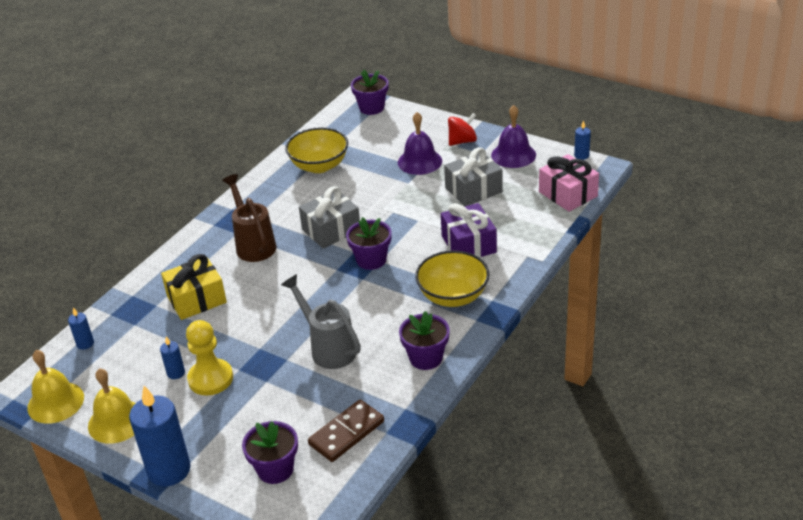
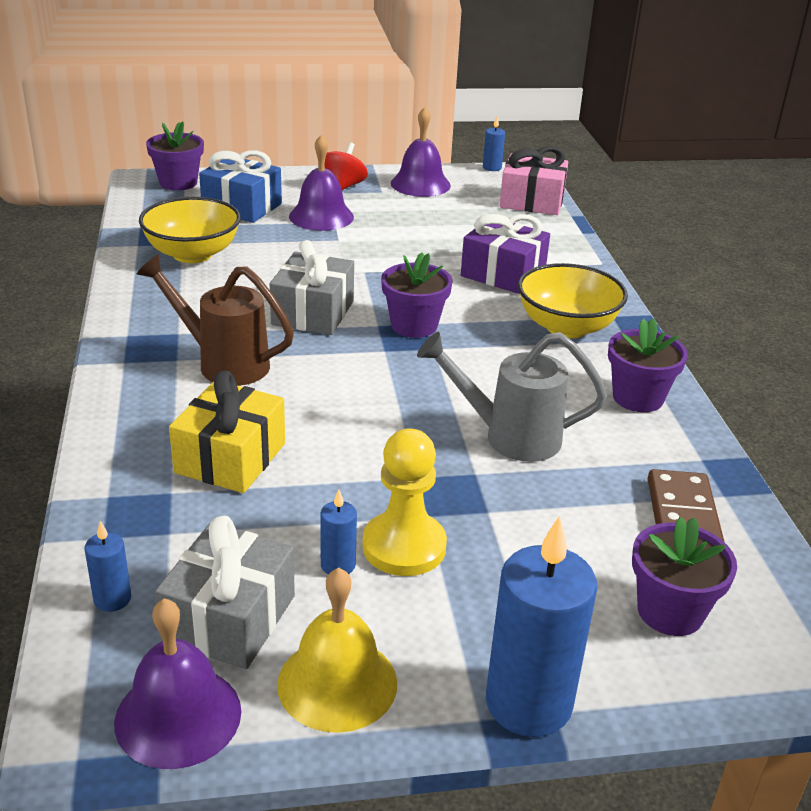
camera: 45 degrees left, 5 degrees down
yellow bell [27,350,84,424] -> purple bell [114,598,241,769]
grey gift [444,147,503,206] -> grey gift moved to [155,515,295,669]
none -> blue gift [199,150,282,223]

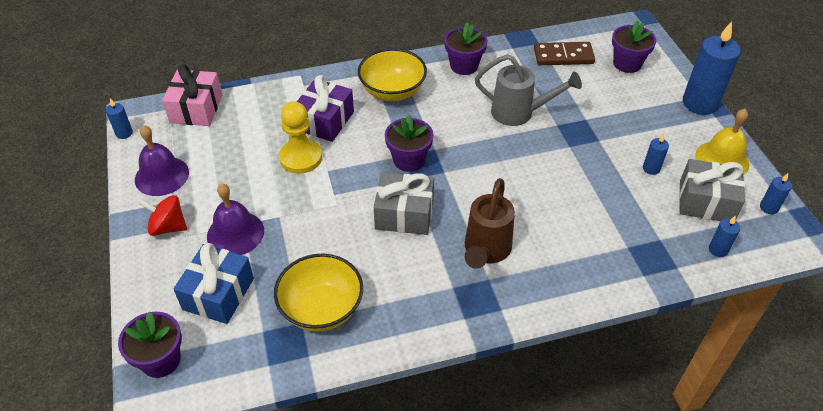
camera: 95 degrees left, 15 degrees up
purple bell [114,598,241,769] -> blue candle [760,173,792,214]
yellow gift [169,370,285,493] -> none
yellow pawn [362,429,447,576] -> yellow pawn moved to [279,101,322,174]
grey watering can [417,332,607,462] -> grey watering can turned 75 degrees counterclockwise [475,54,582,126]

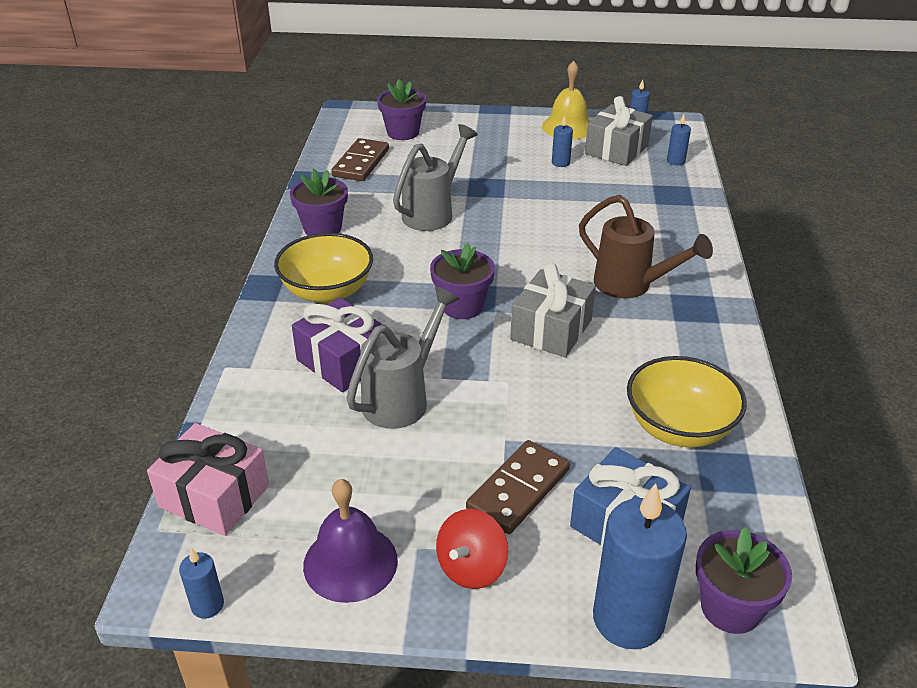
camera: 70 degrees left, 10 degrees down
purple bell [207,183,264,255] -> brown domino [466,440,570,534]
yellow pawn [279,101,322,174] -> grey watering can [346,286,460,429]
blue candle [683,21,741,115] -> blue candle moved to [593,483,687,649]

